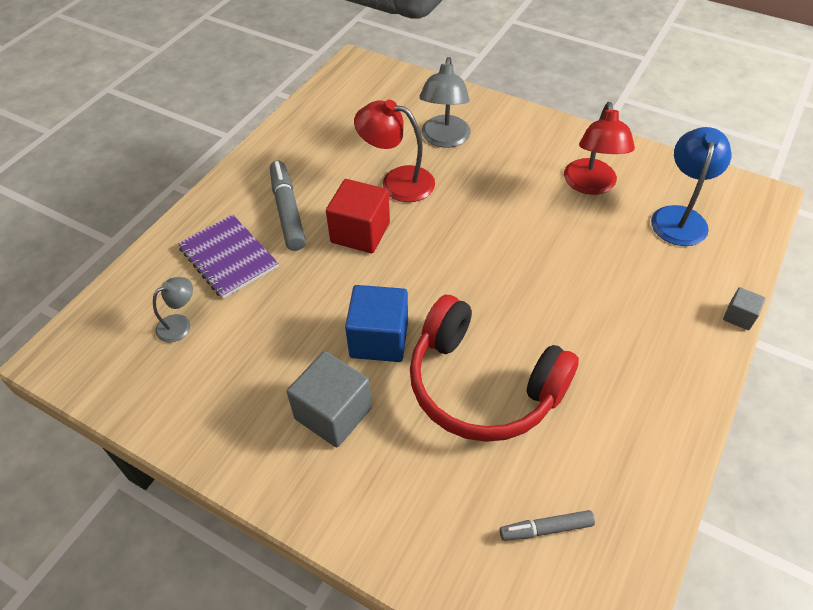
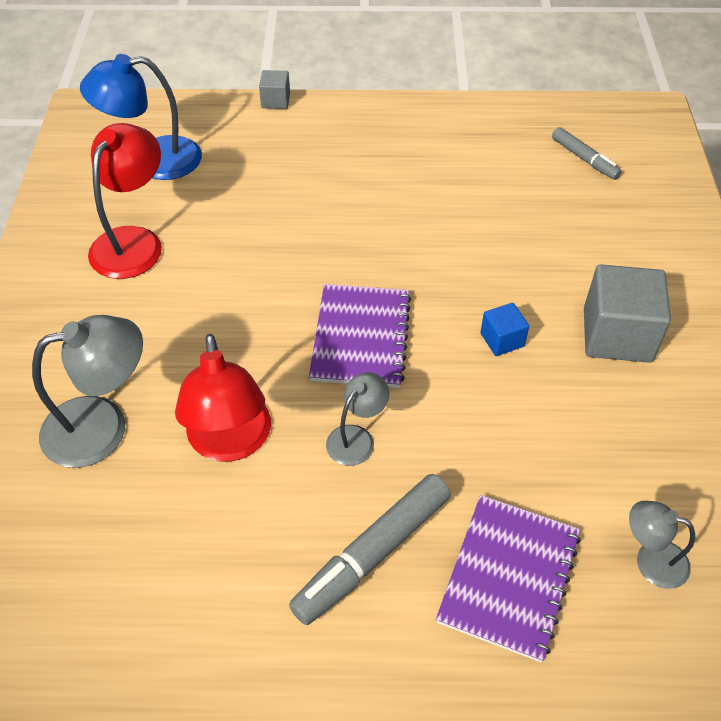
camera: 120 degrees left, 0 degrees up
red cube [326,179,390,253] -> grey lamp [326,372,389,466]
blue cube [345,285,408,362] -> blue cube [480,303,529,356], size x0.51
red headphones [410,295,579,442] -> none
red lamp [564,102,635,195] -> red lamp turned 45 degrees counterclockwise [88,123,162,279]
none -> purple notebook [309,284,411,388]

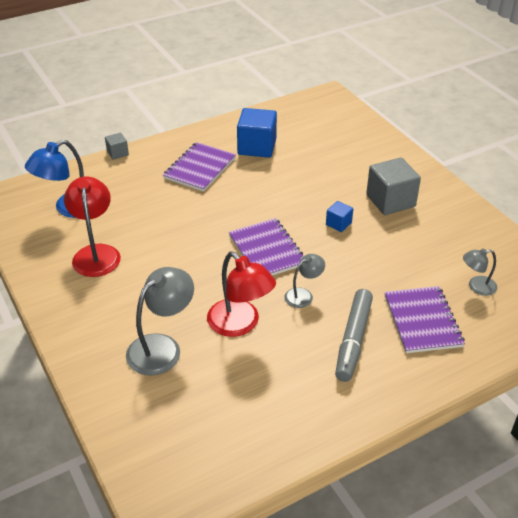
camera: 30 degrees left, 10 degrees down
grey lamp [326,372,389,466] -> grey lamp turned 45 degrees clockwise [285,254,325,308]
grey marker [552,127,622,180] -> none
none -> purple notebook [163,142,236,192]
none -> blue cube [237,108,277,158]

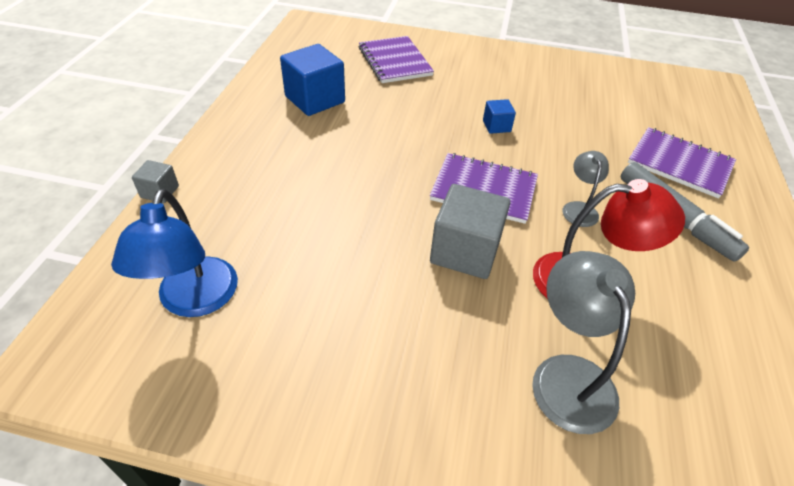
camera: 50 degrees left, 5 degrees up
red lamp [64,177,121,277] -> none
purple notebook [163,142,236,192] -> purple notebook moved to [359,36,434,83]
grey cube [366,157,421,215] -> grey cube moved to [430,184,510,279]
grey lamp [463,248,497,296] -> none

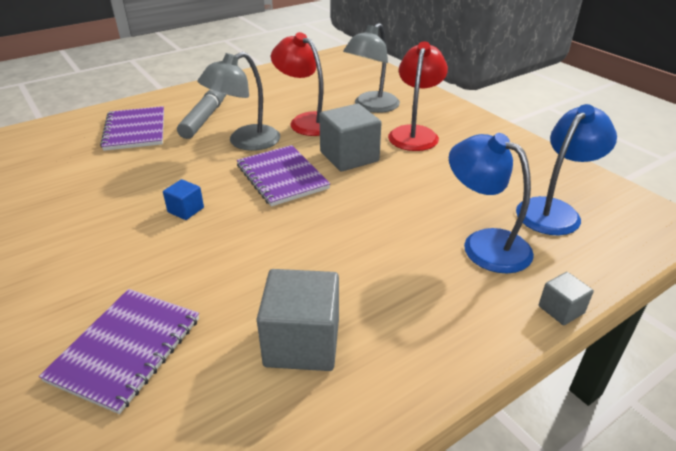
camera: 135 degrees left, 10 degrees down
blue cube [280,44,345,116] -> grey cube [257,269,339,371]
grey lamp [563,151,609,227] -> grey lamp [198,52,280,151], size x1.79
none -> red lamp [388,41,448,151]
none -> blue lamp [449,133,534,273]

